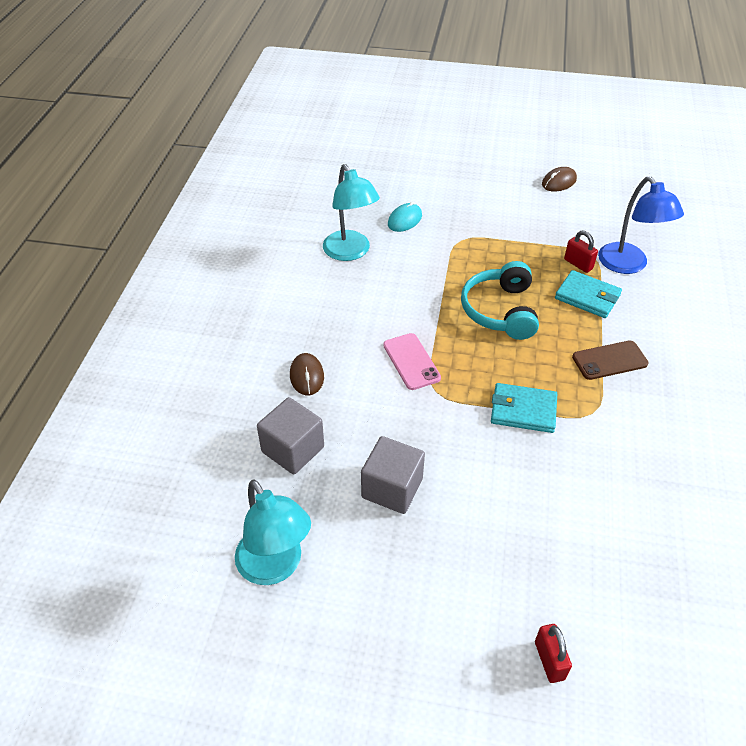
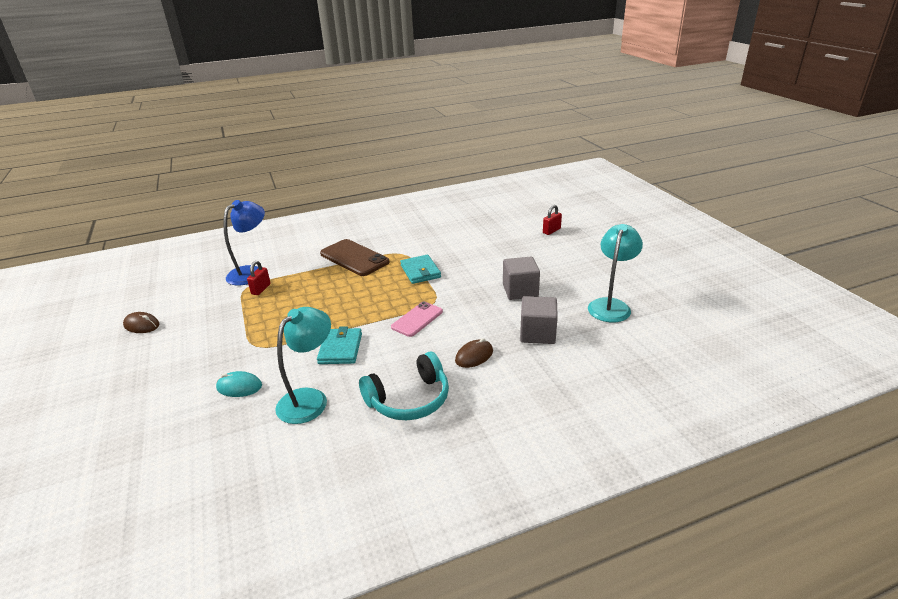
camera: 120 degrees left, 15 degrees down
turquoise headphones [461,261,539,340] -> turquoise headphones moved to [359,352,449,420]
turquoise wallet [555,270,622,318] -> turquoise wallet moved to [317,326,362,364]
brown phone [572,341,648,380] -> brown phone [320,239,390,276], size x1.58

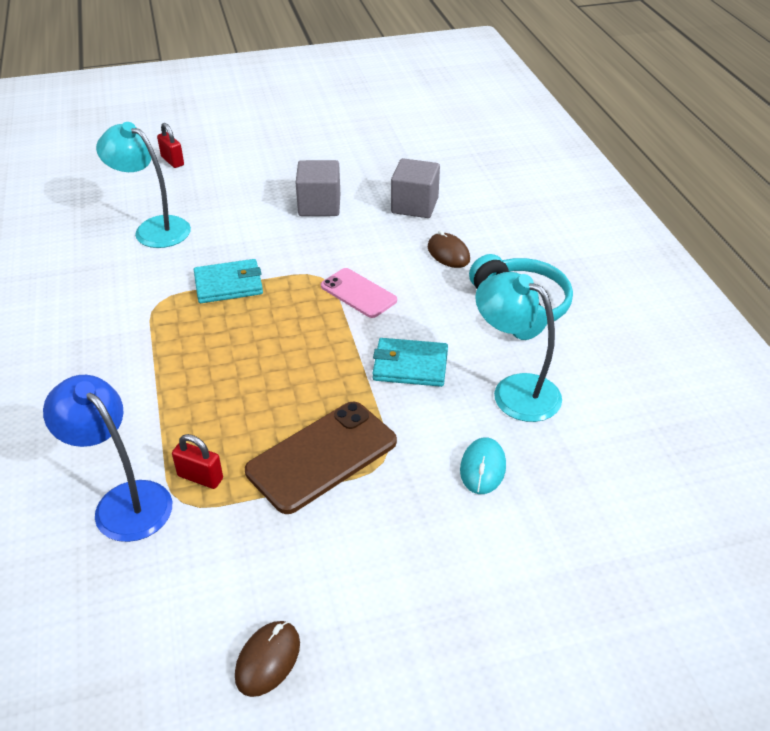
camera: 85 degrees left, 10 degrees up
brown phone [320,239,390,276] -> brown phone moved to [245,402,397,514]
turquoise lamp [588,224,643,322] -> turquoise lamp moved to [96,122,191,248]

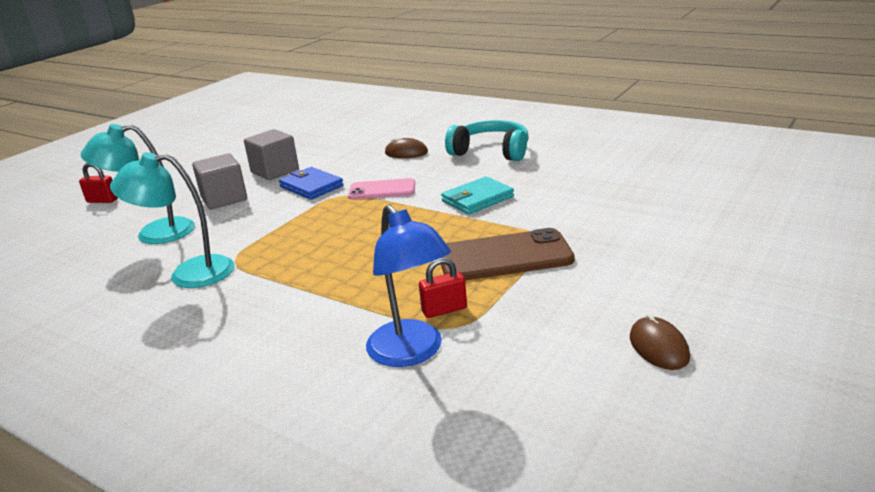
camera: 40 degrees left, 15 degrees down
blue lamp [43,375,172,542] -> blue lamp turned 120 degrees counterclockwise [366,204,451,367]
turquoise wallet [194,259,263,303] -> none
brown phone [245,402,397,514] -> brown phone turned 75 degrees clockwise [441,228,575,280]
grey cube [391,158,440,218] -> grey cube moved to [192,153,247,209]
turquoise mouse [460,437,506,494] -> none
turquoise lamp [475,272,562,422] -> turquoise lamp moved to [110,152,234,288]
none -> blue wallet [279,167,344,200]

